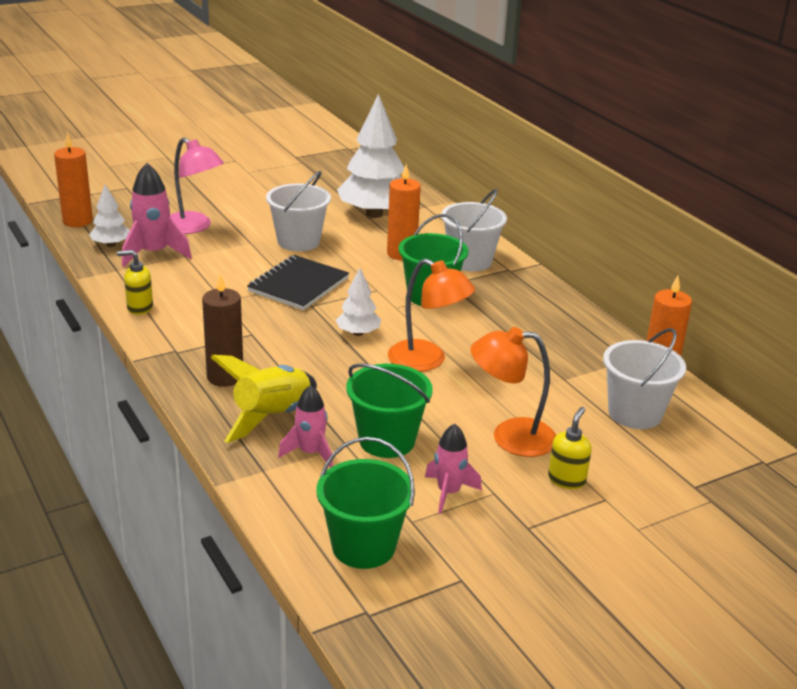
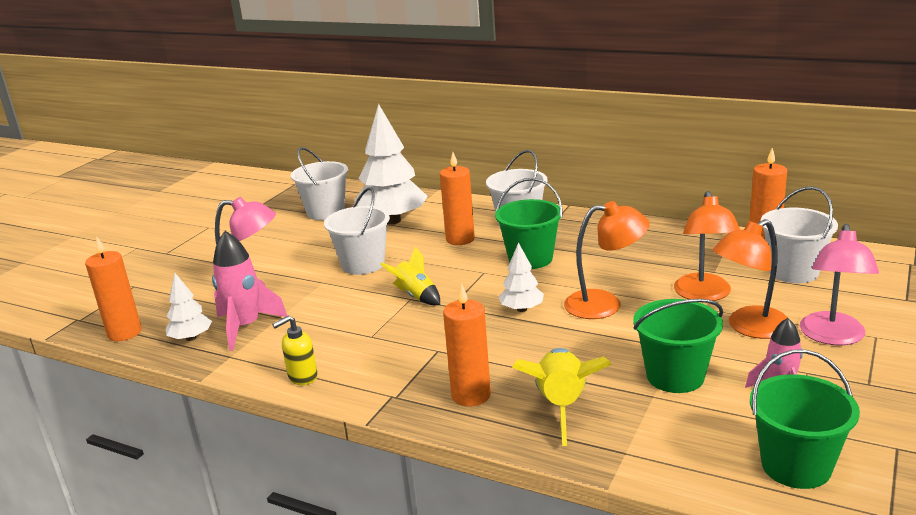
camera: 30 degrees left, 5 degrees down
brown candle [202,273,243,387] -> orange candle [443,283,491,407]
black notebook [247,255,349,310] -> yellow rocket [380,246,440,305]
pink rocket [278,385,333,468] -> none
yellow soap dispenser [548,407,592,489] -> pink lamp [800,224,879,345]
none -> white bucket [291,147,348,220]
none -> orange lamp [674,191,740,301]

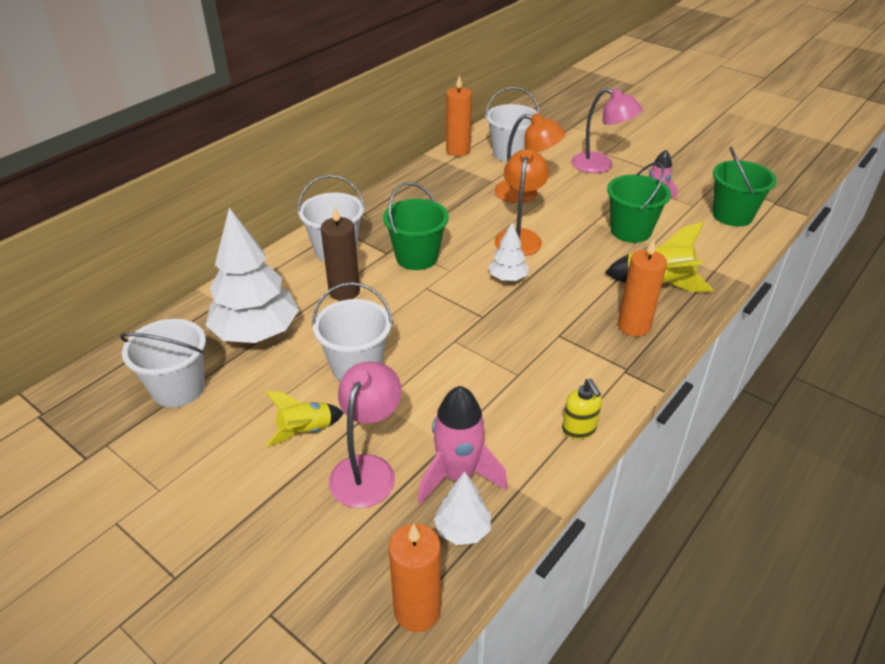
camera: 80 degrees left, 15 degrees up
yellow rocket [380,246,440,305] -> yellow rocket moved to [265,391,344,446]
orange candle [440,152,475,245] -> brown candle [321,206,360,301]
orange lamp [713,219,788,339] -> none

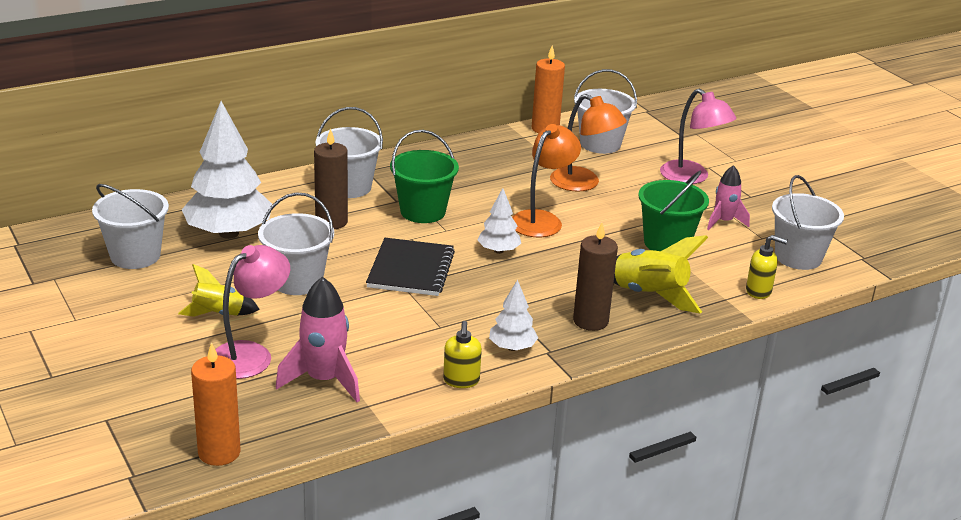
camera: 20 degrees right, 10 degrees down
white tree [434,471,491,545] -> white tree moved to [489,280,538,351]
orange candle [618,239,667,337] -> brown candle [573,223,618,331]
green bucket [712,147,777,226] -> white bucket [772,175,844,270]
none -> black notebook [366,238,455,296]
none -> yellow soap dispenser [746,235,788,299]

